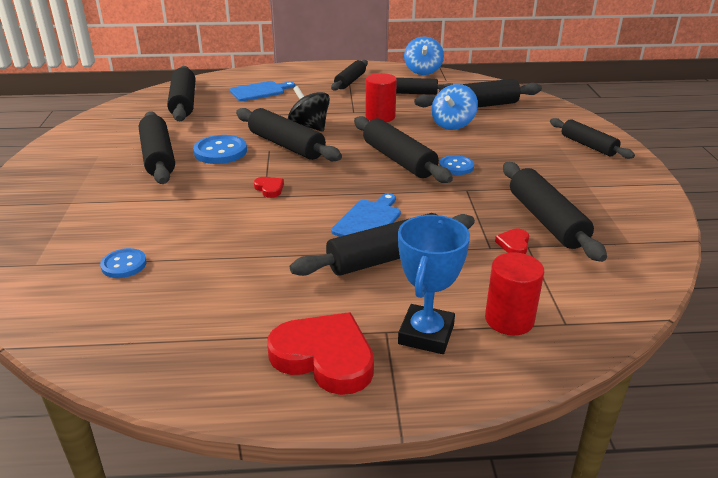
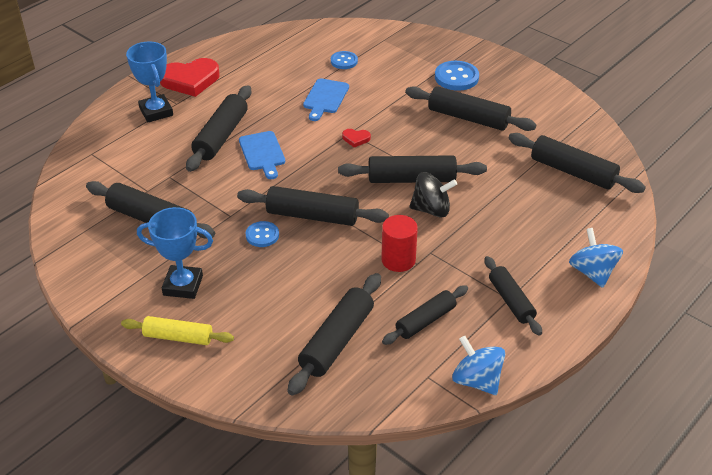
camera: 135 degrees right, 10 degrees up
blue button [193,135,247,164] -> blue button moved to [435,61,479,91]
blue cutting board [230,81,295,101] -> blue cutting board moved to [303,78,349,121]
blue spinning top [432,84,478,130] -> blue spinning top moved to [569,228,623,288]
red cylinder [485,252,544,335] -> none
red heart [495,228,529,254] -> none
black rolling pin [550,118,635,159] -> yellow rolling pin [121,316,234,345]
none -> blue trophy [137,207,213,299]

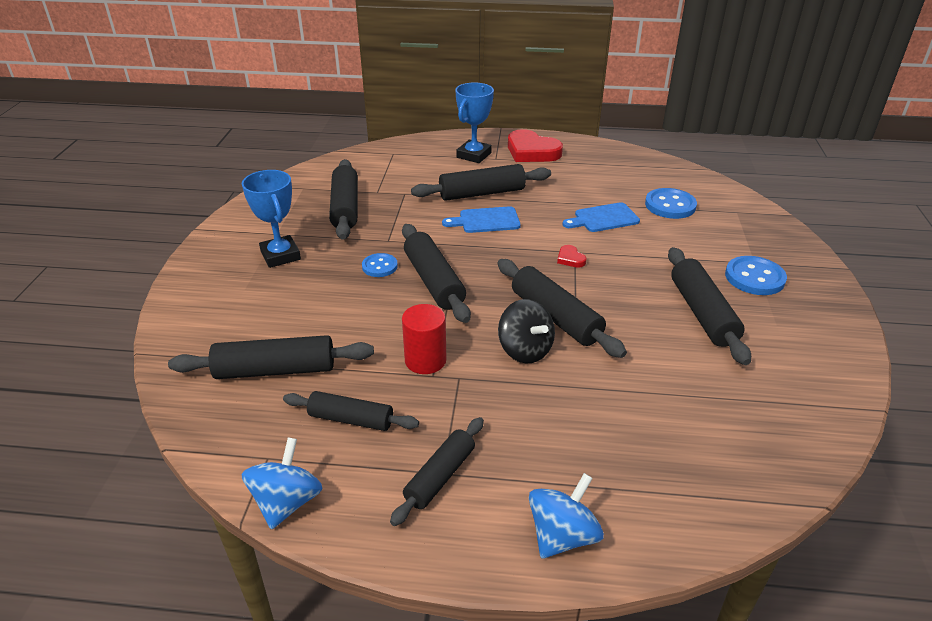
camera: 55 degrees right, 5 degrees down
yellow rolling pin [121,316,234,345] -> none
blue cutting board [239,131,285,179] -> blue cutting board turned 45 degrees clockwise [442,206,521,233]
blue button [331,51,358,69] -> blue button [645,188,697,219], size x1.59
black rolling pin [509,133,646,193] -> none

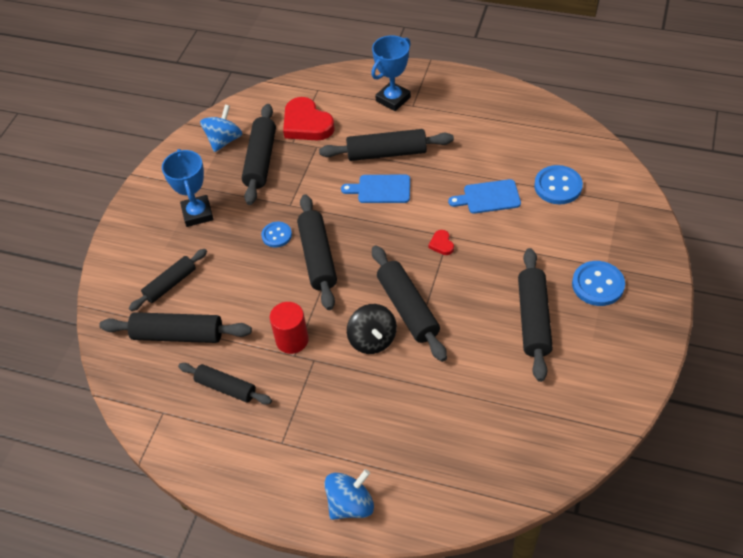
camera: 15 degrees right, 15 degrees up
blue spinning top [241,437,322,530] -> blue spinning top moved to [200,104,242,152]
black rolling pin [390,417,484,526] -> black rolling pin moved to [129,249,207,311]
red heart [508,129,563,162] -> red heart moved to [283,97,335,141]

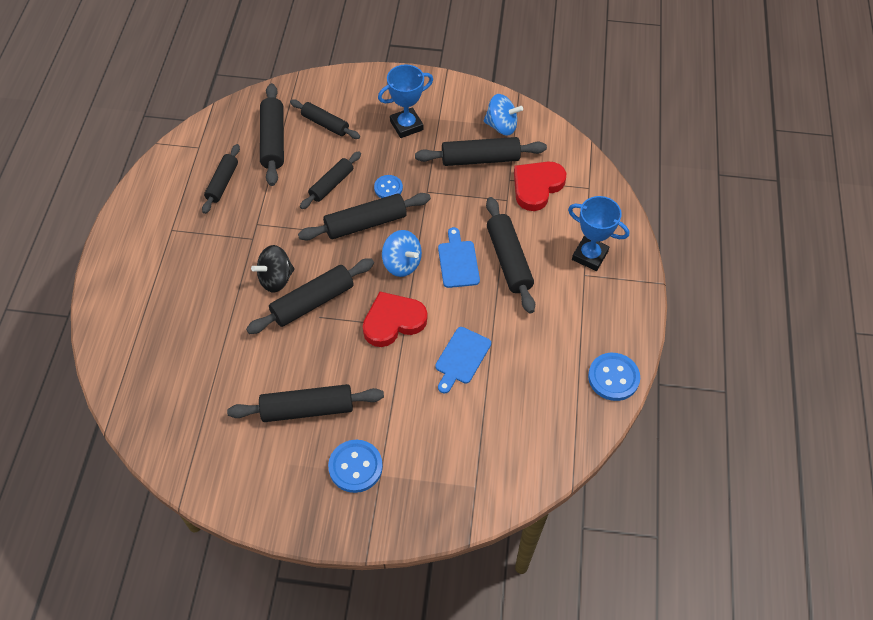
camera: 75 degrees right, 5 degrees up
red cylinder [270,302,309,354] -> none
blue spinning top [324,469,374,520] -> blue spinning top moved to [382,230,422,277]
red heart [428,230,454,255] -> red heart [363,292,427,347], size x2.25
blue cutting board [448,179,521,214] -> blue cutting board turned 135 degrees counterclockwise [435,327,491,393]
blue button [534,165,583,204] -> blue button moved to [588,353,640,401]
none -> black rolling pin [300,151,361,209]

